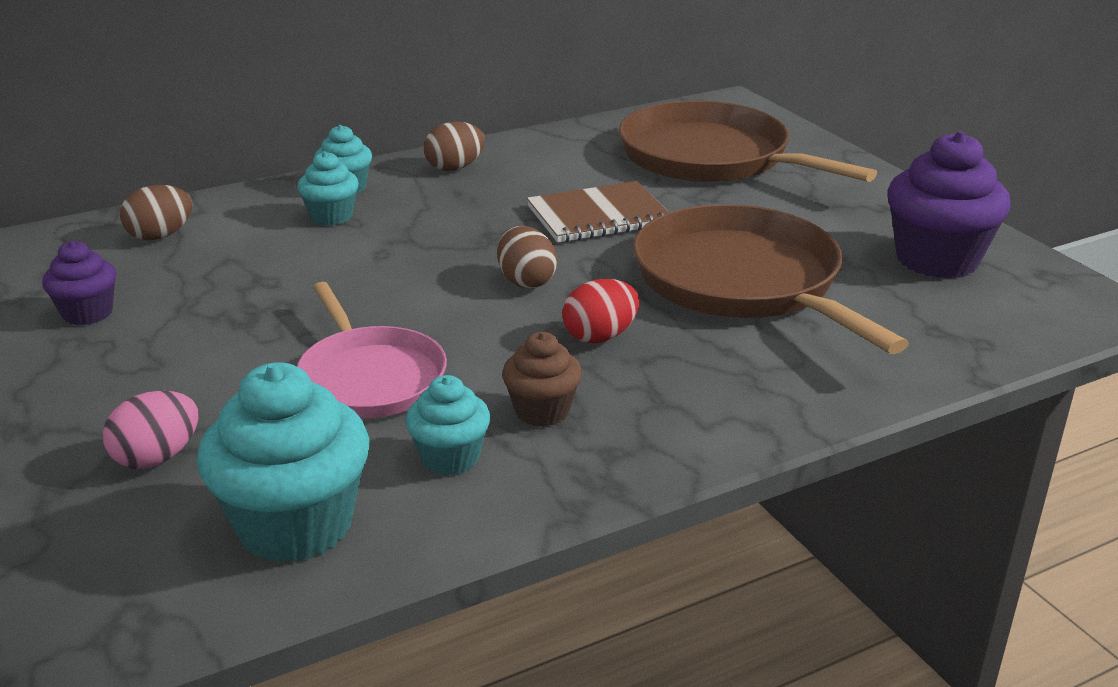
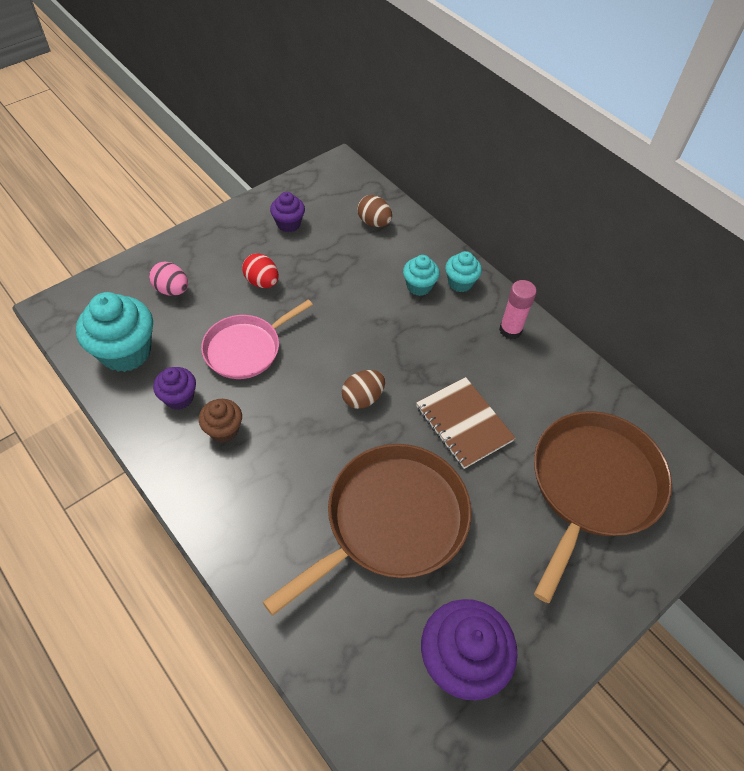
camera: 75 degrees right, 25 degrees up
turquoise cupcake [406,375,490,475] -> purple cupcake [153,367,196,410]
brown egg [424,121,485,171] -> pink glue stick [499,280,537,339]
red egg [562,279,639,344] -> red egg moved to [242,253,279,288]

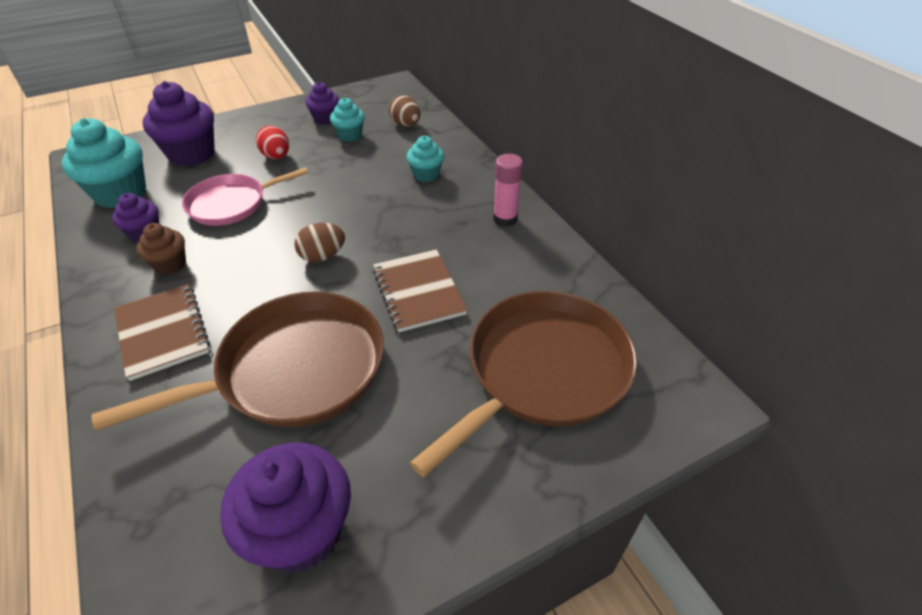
camera: 15 degrees right, 10 degrees down
pink egg [149,262,188,296] -> purple cupcake [143,81,215,166]
turquoise cupcake [445,251,482,292] -> turquoise cupcake moved to [330,98,365,142]
none -> brown notebook [114,284,210,381]

